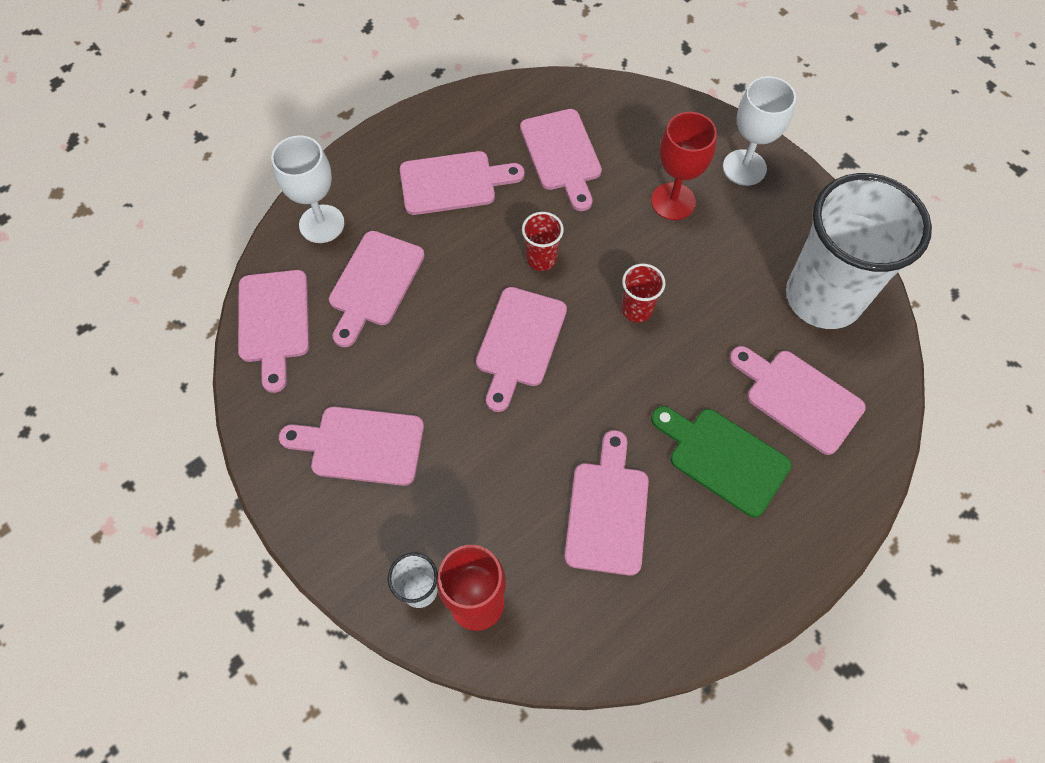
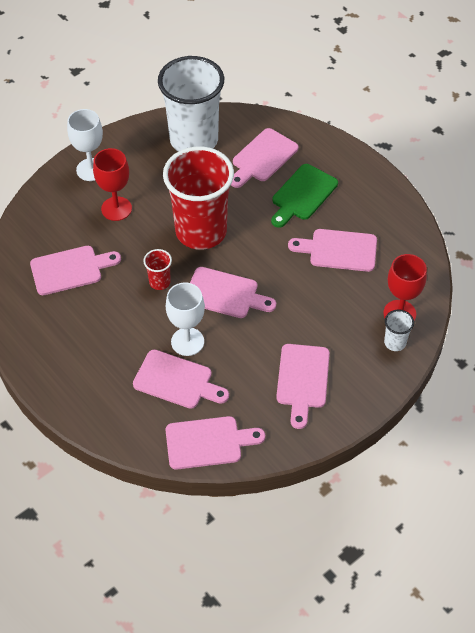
camera: 90 degrees left, 10 degrees down
white goblet [271,135,345,243] -> white goblet moved to [166,282,205,356]
pink cutting board [400,151,524,215] -> none
red cup [622,264,665,322] -> red cup [163,146,234,250], size x2.49

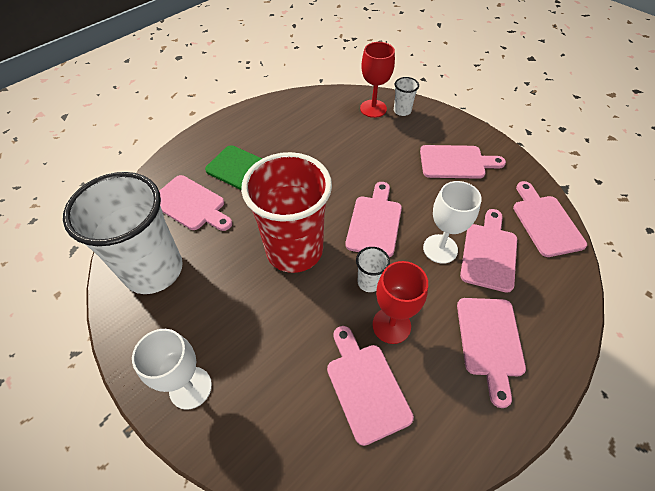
camera: 95 degrees left, 0 degrees up
red goblet [93,148,132,221] -> red goblet moved to [372,261,428,344]
red cup [143,249,172,290] -> white cup [356,247,390,292]
pink cutting board [288,229,377,272] -> pink cutting board moved to [457,298,526,408]

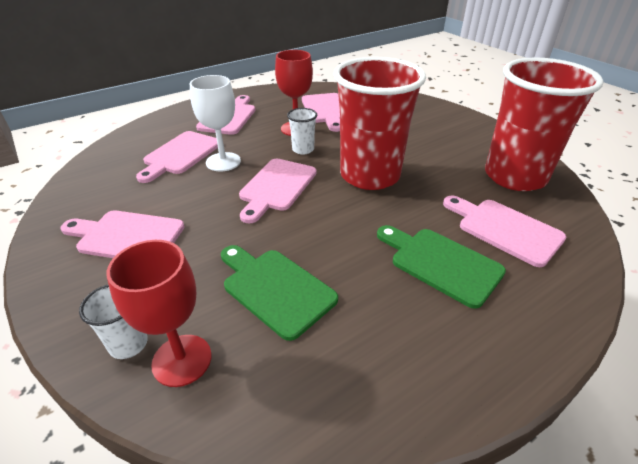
camera: 170 degrees left, 15 degrees down
white cup [63,172,183,294] -> red cup [485,57,604,191]
white goblet [132,329,212,410] -> none
pink cutting board [513,181,587,257] -> none
none -> green cutting board [221,245,338,341]

